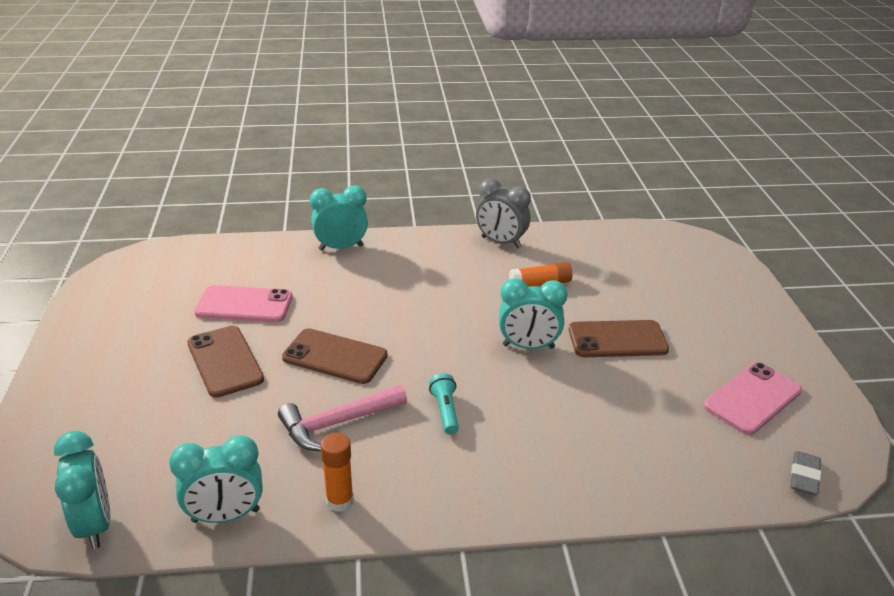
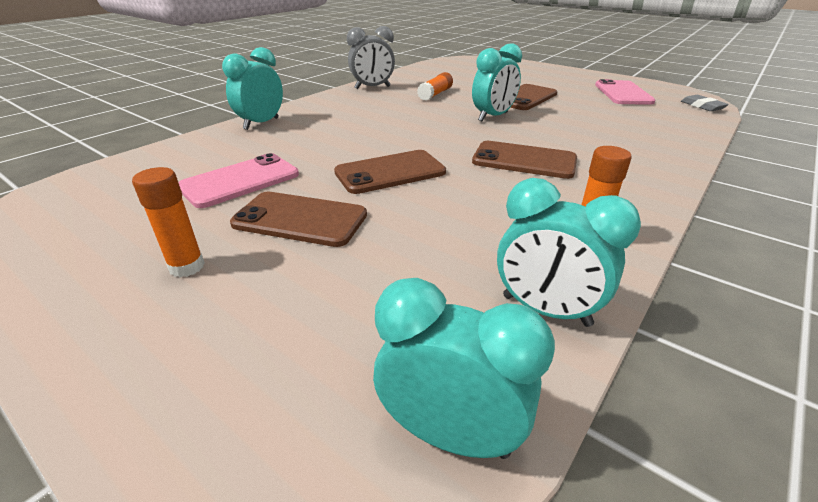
camera: 45 degrees left, 0 degrees up
turquoise clock [169,435,263,523] -> turquoise clock turned 90 degrees clockwise [497,178,641,327]
pink hammer [278,384,407,451] -> none
turquoise flashlight [429,373,459,435] -> brown phone [472,141,577,179]
none -> orange glue stick [132,167,205,277]

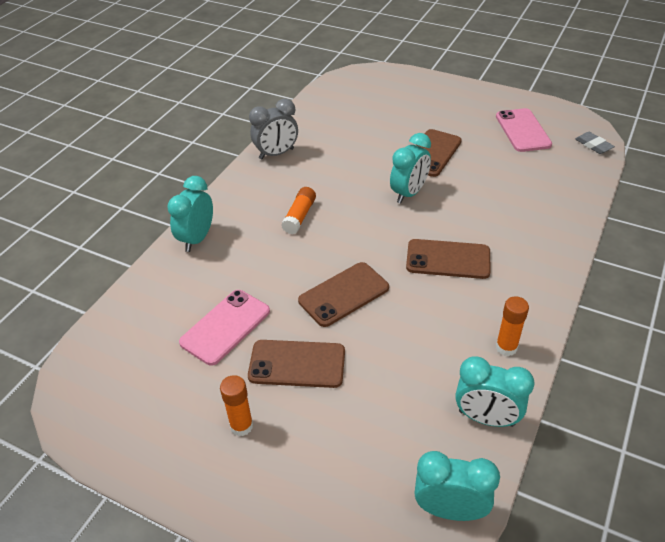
camera: 10 degrees left, 10 degrees up
orange glue stick [417,72,453,101] -> orange glue stick moved to [281,187,316,234]

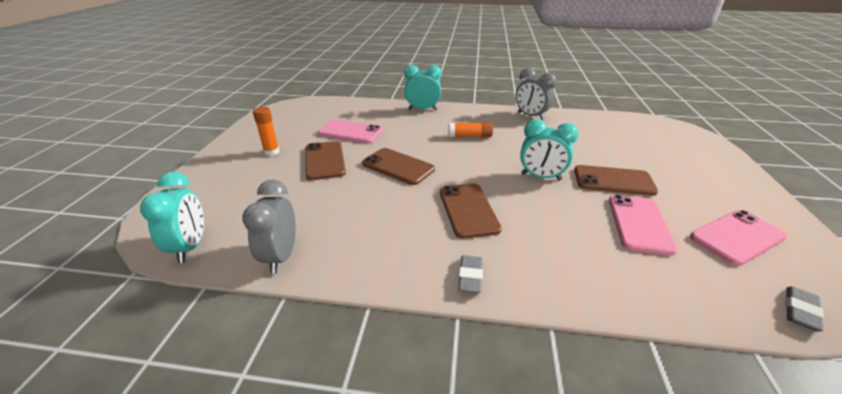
camera: 70 degrees right, 10 degrees down
turquoise clock [455,356,534,427] -> grey clock [242,179,296,274]
orange glue stick [496,296,529,356] -> none
none -> grey eraser [458,255,483,293]
none -> pink phone [609,195,677,256]

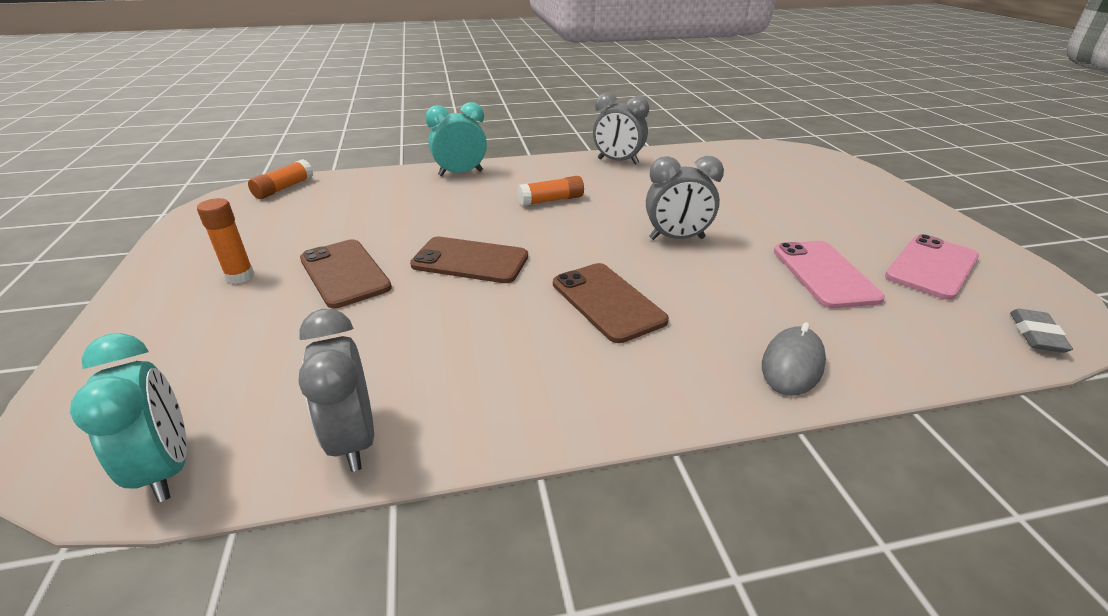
camera: 20 degrees left, 0 degrees up
pink phone [318,120,383,143] -> none
grey eraser [458,255,483,293] -> none
turquoise clock [520,119,579,180] -> grey clock [646,156,724,240]
brown phone [574,165,658,196] -> none
none -> orange glue stick [248,159,313,199]
none -> grey mouse [762,322,826,396]

